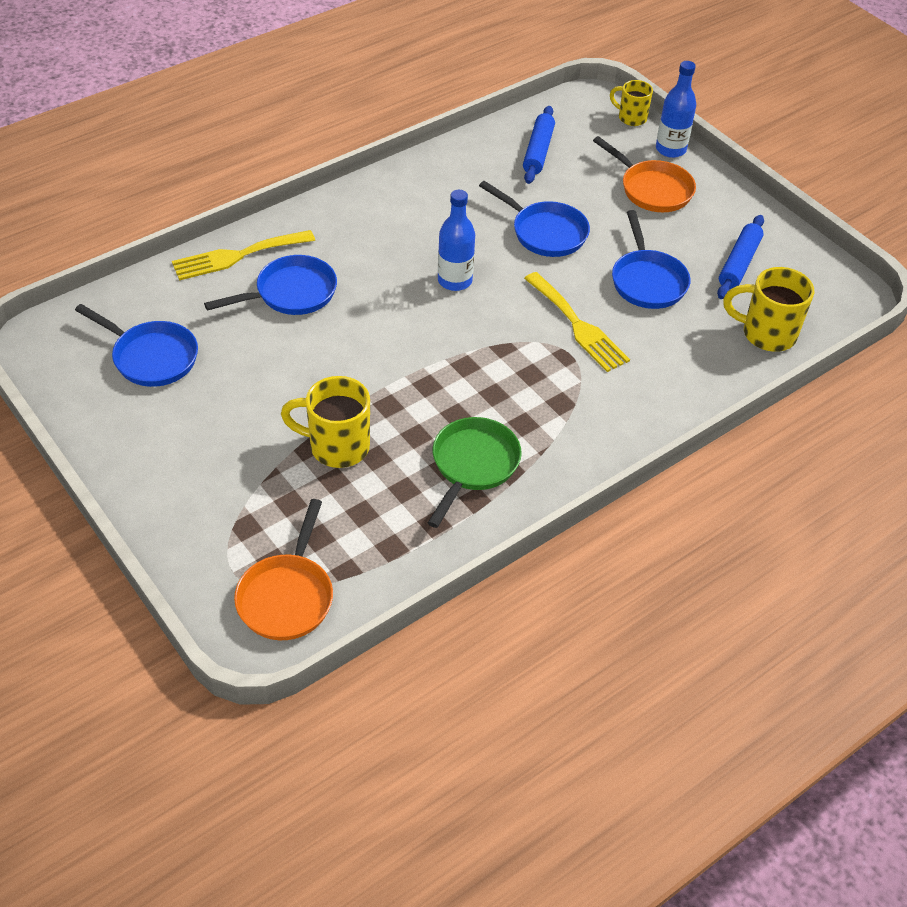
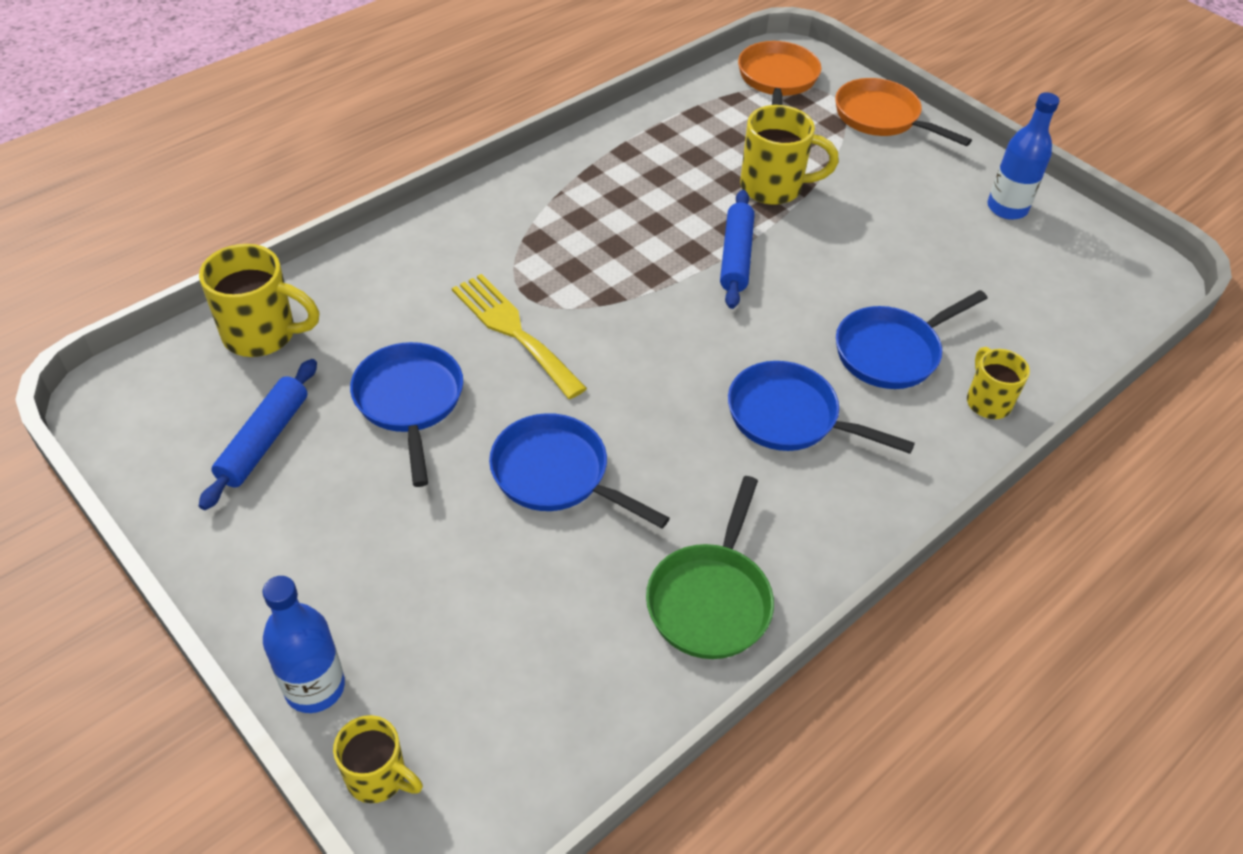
camera: 175 degrees right, 0 degrees up
blue pan [75,304,198,387] -> blue pan moved to [728,361,915,454]
yellow fork [172,230,315,280] -> yellow mug [967,347,1030,419]
green pan [428,417,522,528] -> green pan moved to [646,476,774,659]
blue bottle [438,190,475,291] -> blue bottle moved to [988,92,1060,220]
blue rolling pin [523,106,555,184] -> blue rolling pin moved to [720,190,754,309]
orange pan [593,136,696,212] -> orange pan moved to [835,78,972,146]

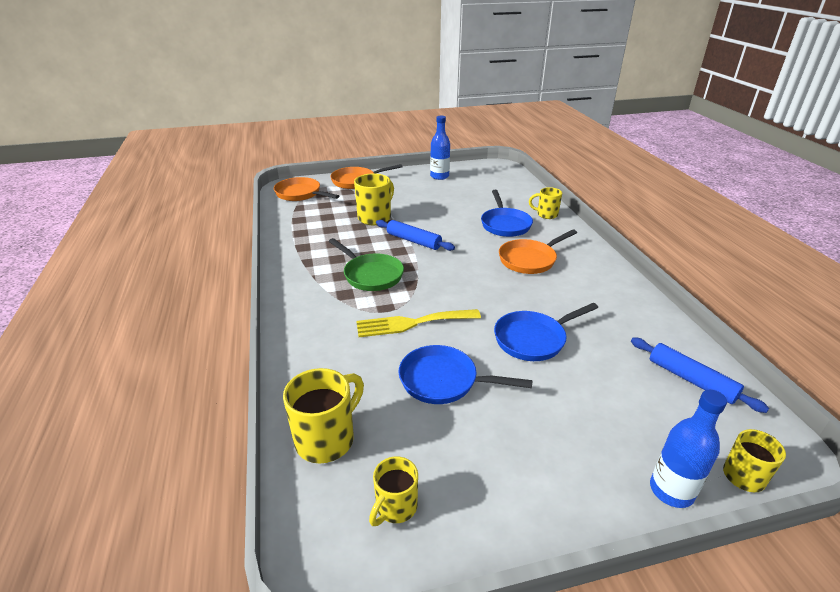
camera: 60 degrees left, 15 degrees down
blue rolling pin [199,359,317,510] -> blue rolling pin moved to [631,337,769,413]
green pan [646,476,774,659] -> green pan moved to [329,238,404,291]
blue pan [728,361,915,454] -> orange pan [499,229,577,274]
none -> yellow mug [369,456,418,526]

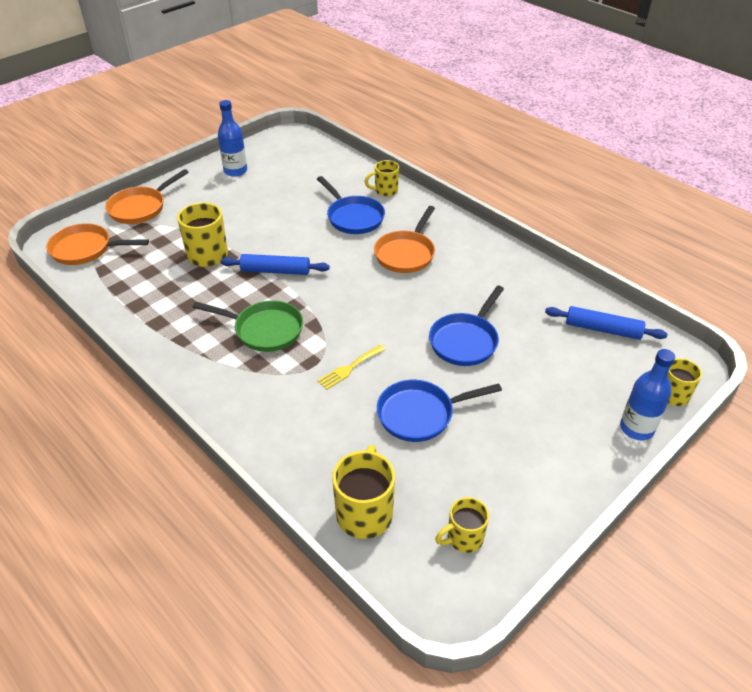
camera: 30 degrees left, 10 degrees up
yellow fork [356,309,481,337] -> yellow fork [317,345,385,390], size x0.60
yellow mug [369,456,418,526] -> yellow mug turned 60 degrees clockwise [435,497,489,553]

